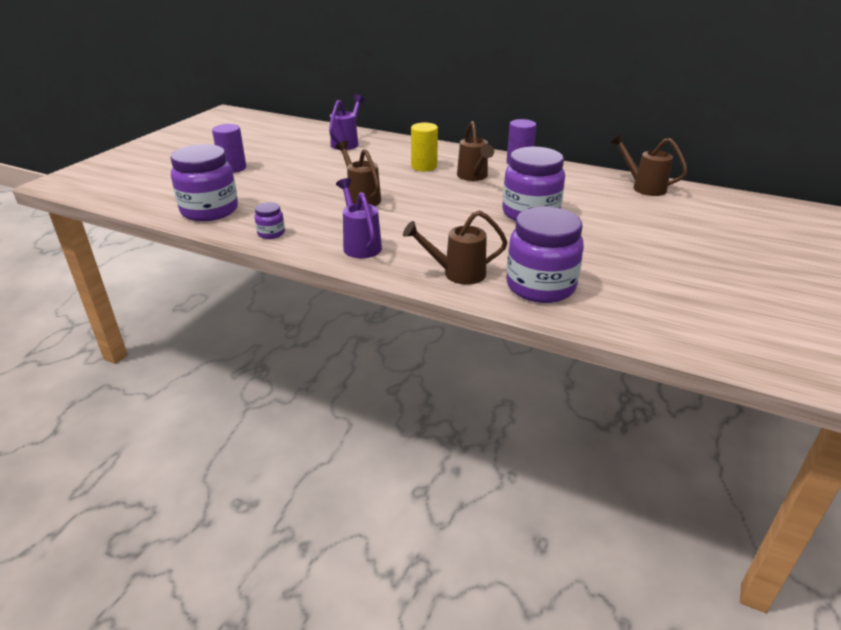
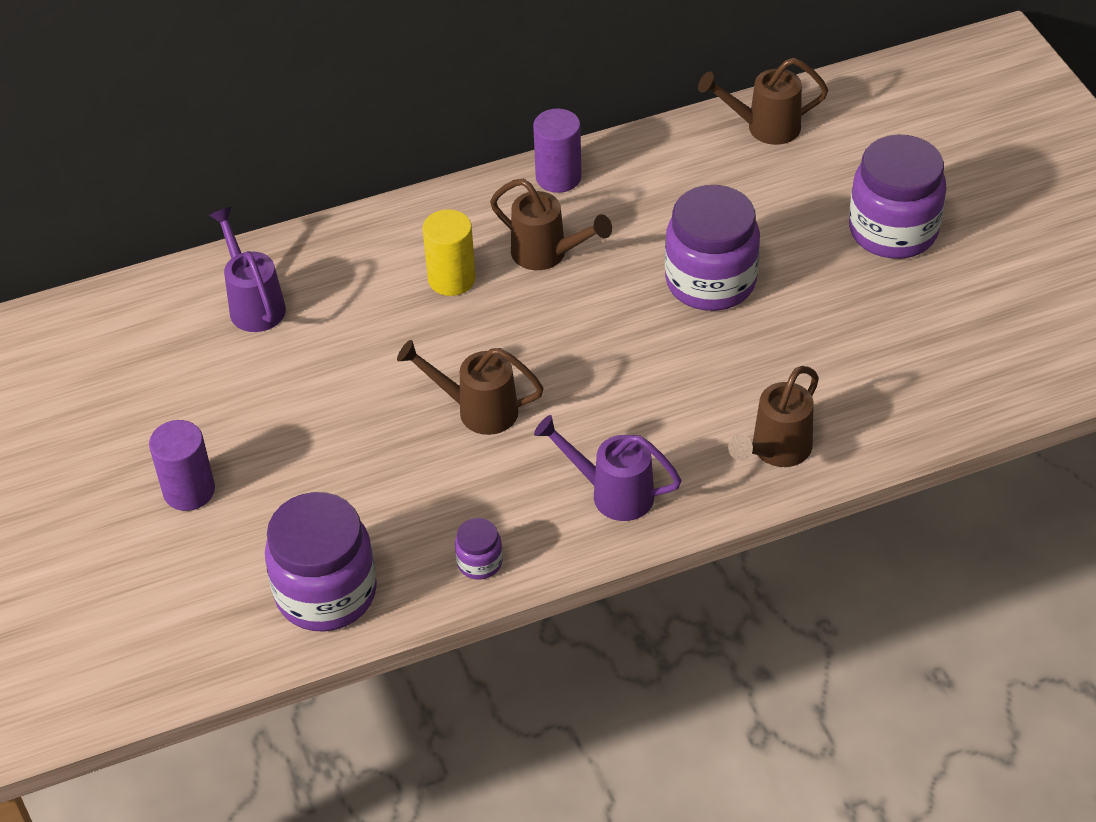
camera: 45 degrees left, 15 degrees up
purple jar [506,207,584,303] -> purple jar moved to [849,135,947,259]

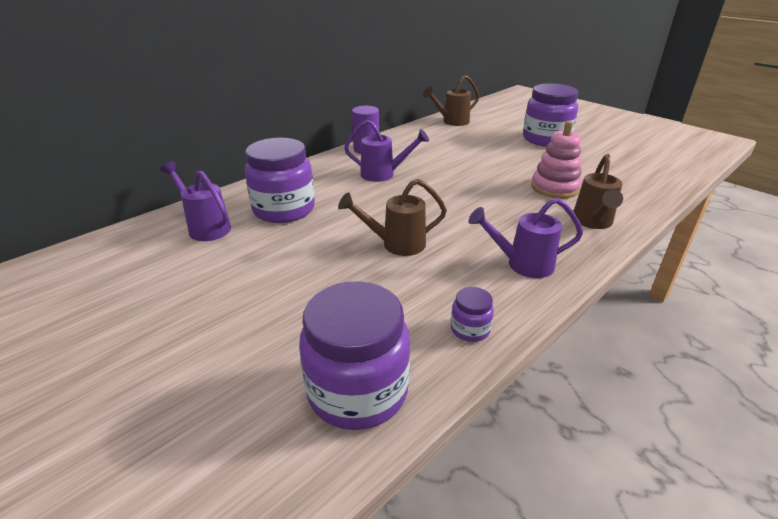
camera: 25 degrees left, 15 degrees down
purple cylinder [149,420,215,511] -> none
yellow cylinder [422,209,476,296] -> none
brown watering can [490,179,612,270] -> purple watering can [344,120,429,182]
purple jar [665,185,760,311] -> purple jar moved to [245,138,315,223]
none -> pink stacking toy [531,121,582,199]

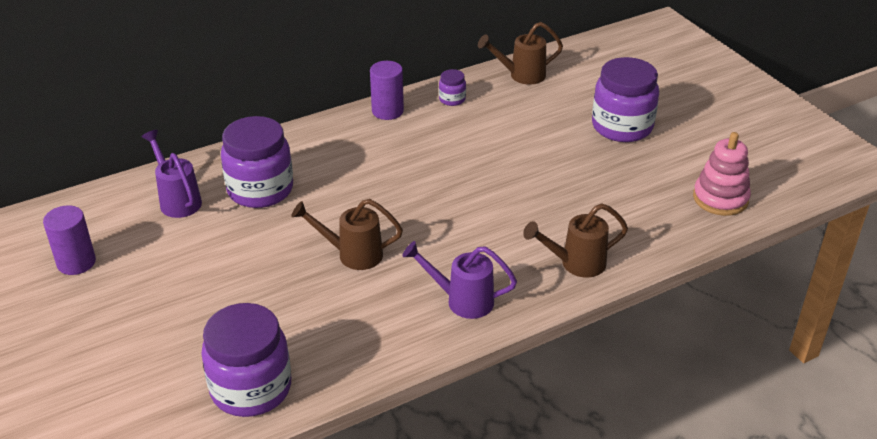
camera: 15 degrees right, 5 degrees up
purple watering can [344,120,429,182] -> none
purple jar [451,287,494,342] -> purple jar moved to [439,69,466,106]
pink stacking toy [531,121,582,199] -> pink stacking toy moved to [693,132,751,216]
brown watering can [574,154,623,229] -> brown watering can turned 45 degrees clockwise [523,203,628,278]
none -> purple cylinder [43,205,96,275]

